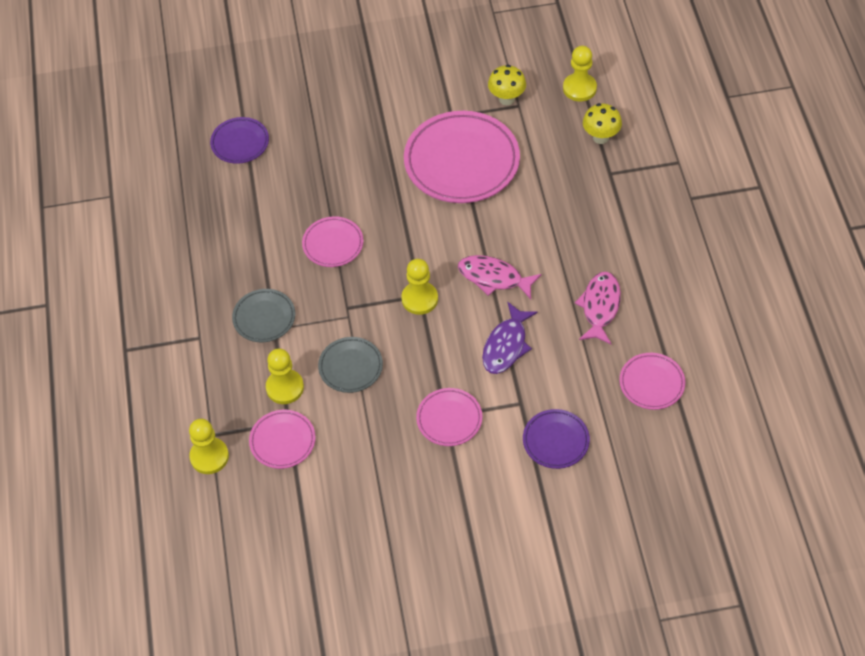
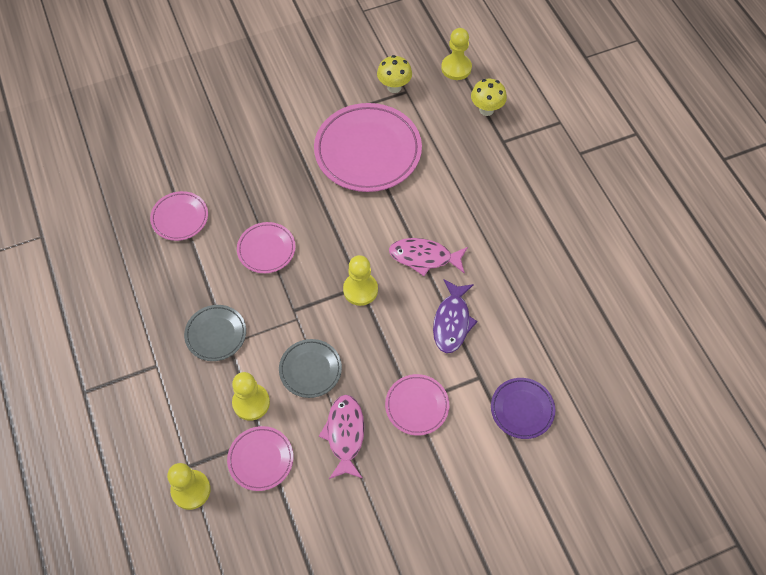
camera: 15 degrees left, 5 degrees up
purple plate [210,117,269,164] -> none
pink fish [575,272,621,345] -> pink fish moved to [319,395,364,479]
pink plate [619,353,686,410] -> pink plate moved to [150,191,208,241]

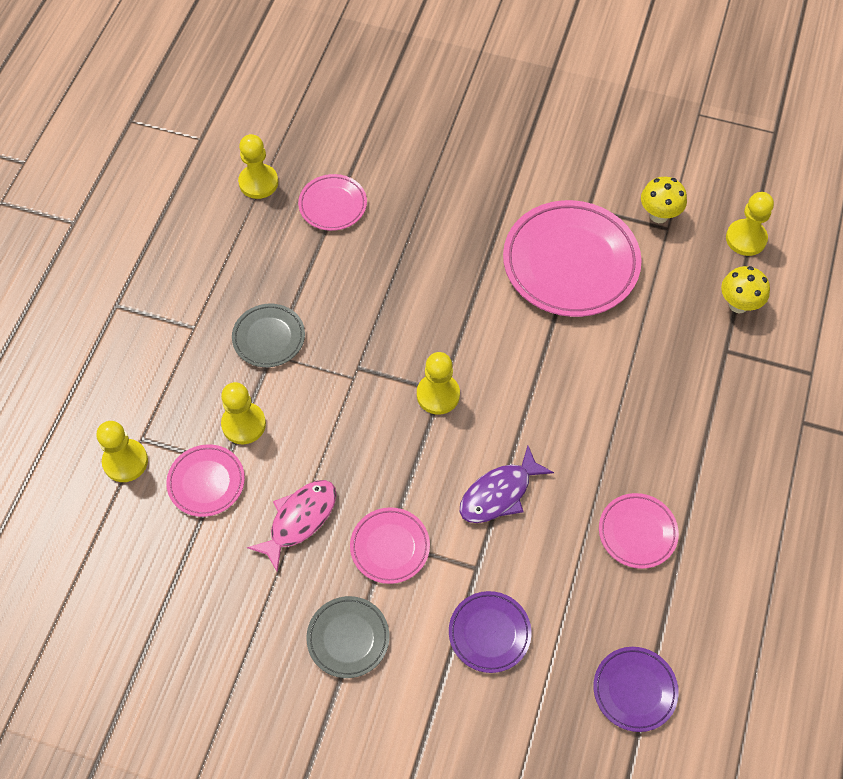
camera: 40 degrees right, 0 degrees up
pink plate [237,222,296,273] -> pink plate moved to [599,493,679,569]
grey plate [279,339,342,398] -> grey plate moved to [306,596,389,678]
pink fish [389,238,468,276] -> none
none -> yellow pawn [238,134,278,199]
none -> purple plate [593,647,679,732]

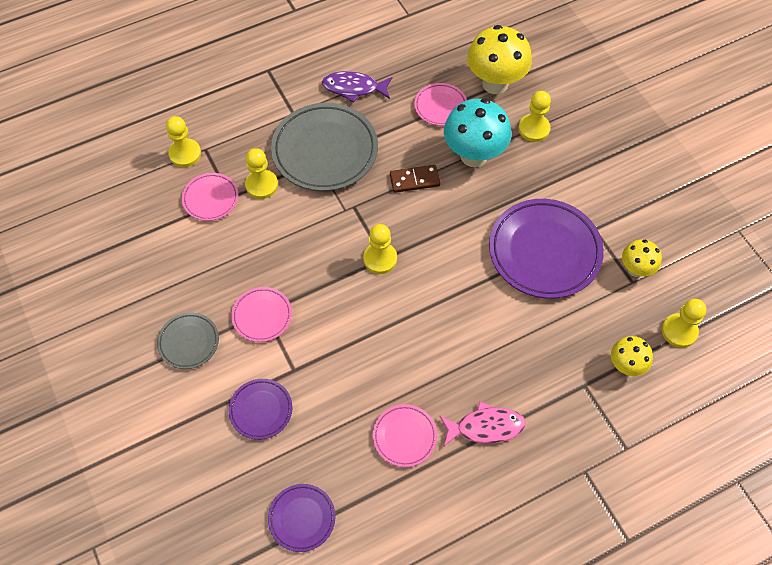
camera: 45 degrees right, 0 degrees up
grey plate [232,304,305,367] -> grey plate [271,103,378,191], size x1.95
yellow pawn [238,134,278,199] -> yellow pawn moved to [519,91,551,142]
pink fish [247,480,336,572] -> pink fish moved to [439,401,526,447]
purple fish [460,446,554,523] -> purple fish moved to [322,71,392,103]
pink plate [503,200,642,317] -> purple plate [489,199,604,299]
none -> brown domino [390,165,440,193]
none -> turquoise mushroom [444,98,512,167]
none -> yellow mushroom [467,25,532,94]

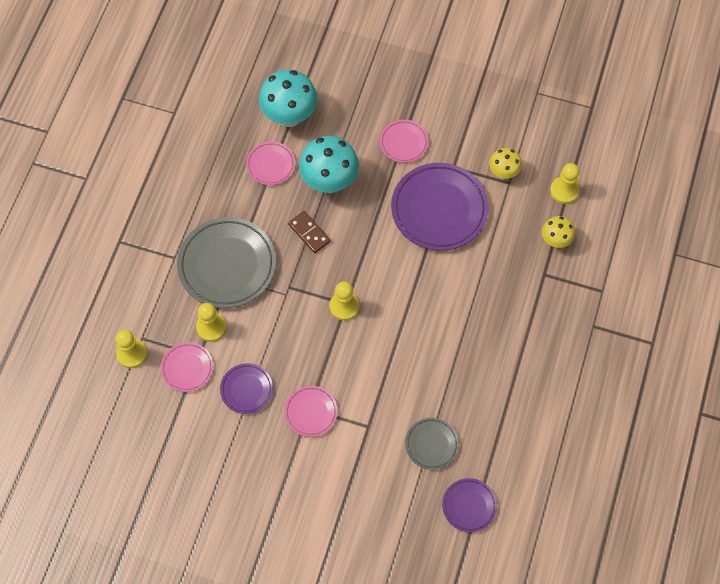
camera: 45 degrees left, 5 degrees up
grey plate [157,313,219,369] -> grey plate moved to [405,418,459,470]
purple plate [229,379,293,440] -> purple plate moved to [220,363,273,414]
purple fish [322,71,392,103] -> none
pink plate [373,404,437,467] -> pink plate moved to [380,120,429,163]
brown domino [390,165,440,193] -> brown domino turned 75 degrees counterclockwise [288,211,331,253]
pink fish [439,401,526,447] -> none
yellow mushroom [467,25,532,94] -> turquoise mushroom [259,69,317,127]
yellow pawn [519,91,551,142] -> none

